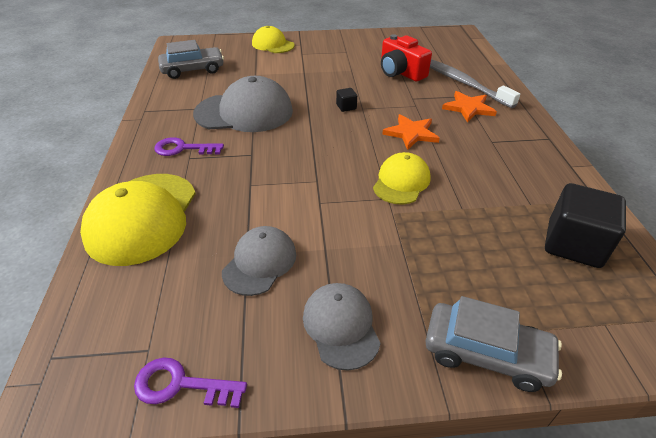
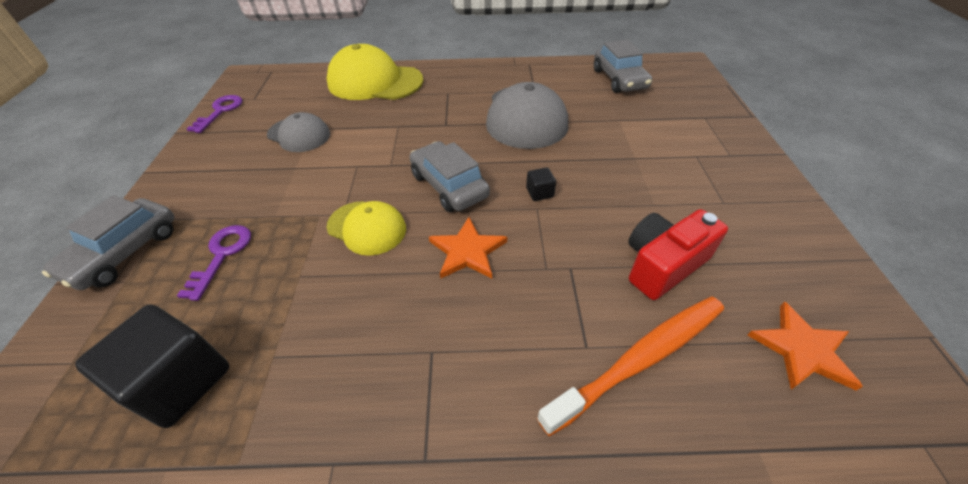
camera: 95 degrees right, 5 degrees up
purple key [154,137,224,156] -> purple key moved to [177,225,251,301]
yellow cap [252,26,295,53] -> none
grey cap [303,283,381,370] -> none
grey toothbrush [430,59,520,108] -> orange toothbrush [537,297,724,436]
orange star [442,91,497,122] -> orange star moved to [747,302,863,391]
none -> grey car [410,141,490,212]

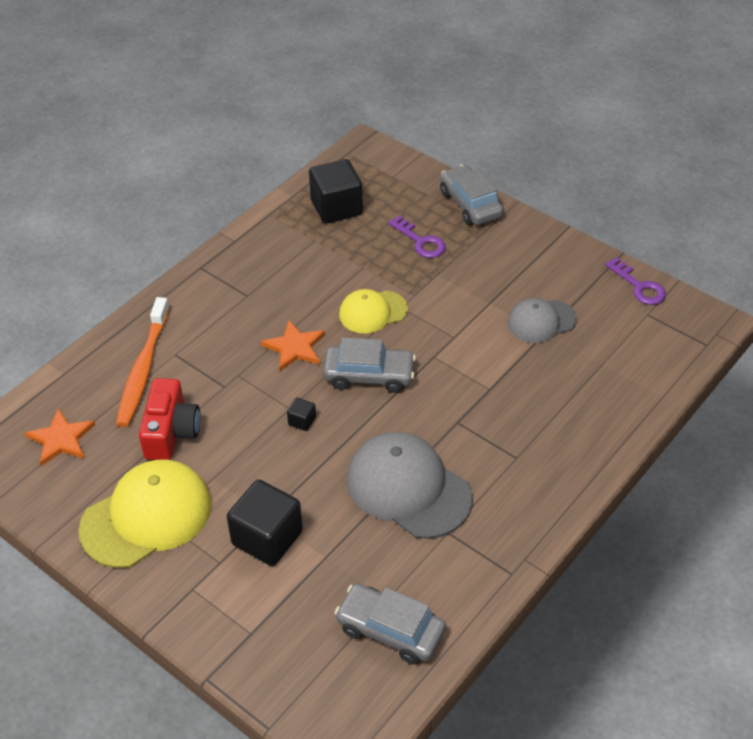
camera: 130 degrees right, 0 degrees up
yellow cap [327,44,424,100] -> yellow cap moved to [79,460,211,568]
none -> black cube [227,480,303,566]

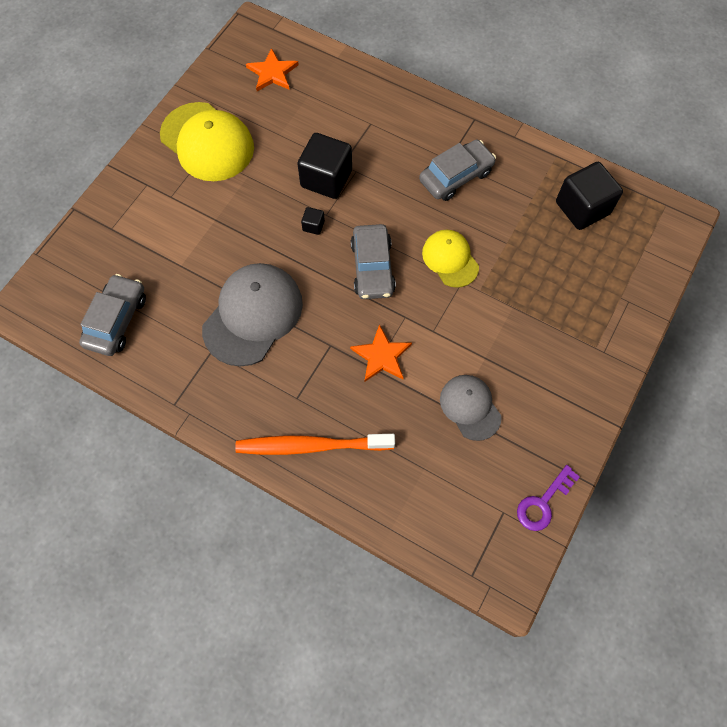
camera: 80 degrees right, 20 degrees up
orange toothbrush [116,297,170,427] -> orange toothbrush moved to [235,434,395,455]
red camera [139,378,200,460] -> none
black cube [227,480,303,566] -> black cube moved to [298,133,352,199]
orange star [261,320,325,371] -> orange star moved to [350,324,412,382]
purple key [388,215,446,258] -> none
grey car [440,165,504,225] -> grey car moved to [419,140,496,201]

